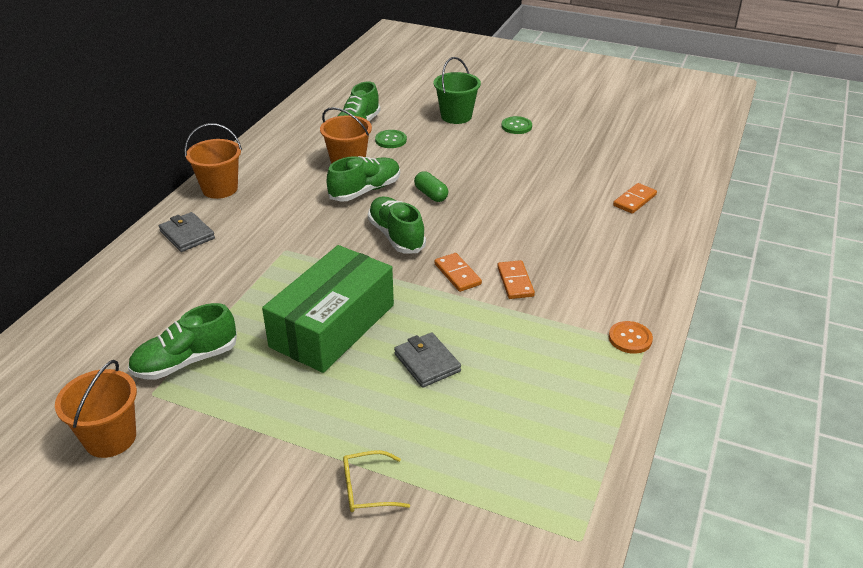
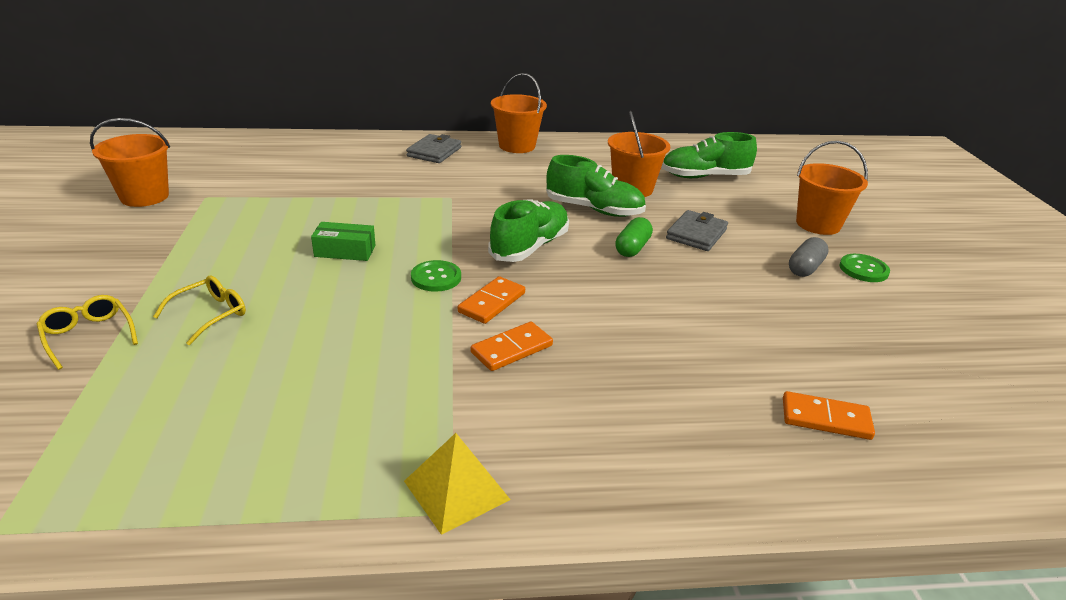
camera: 60 degrees right, 5 degrees down
green shoe [128,303,237,379] -> none
green box [262,245,394,373] -> green box [311,222,376,261], size x0.40
green button [375,130,407,148] -> green button moved to [411,260,461,292]
grey wallet [394,332,461,387] -> grey wallet moved to [666,210,728,251]
green bucket [433,57,481,124] -> orange bucket [796,141,868,235]
orange button [609,321,653,354] -> yellow pyramid [404,433,511,535]
none -> yellow glasses [153,276,246,345]
none -> grey capsule [789,237,829,277]

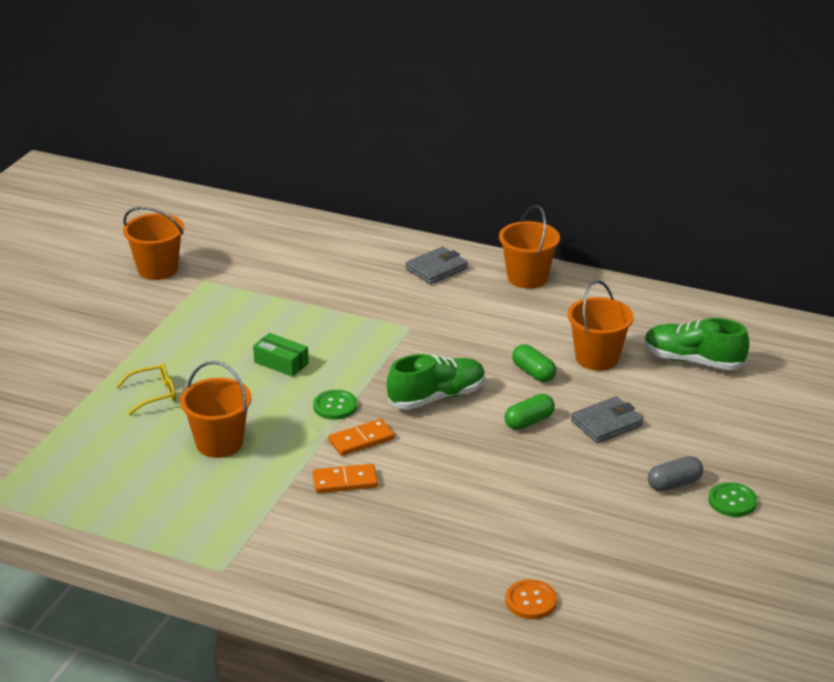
camera: 30 degrees right, 0 degrees up
yellow glasses [37,295,138,370] -> none
yellow pyramid [404,433,511,535] -> none
green shoe [546,155,646,217] -> green capsule [512,344,556,382]
orange domino [783,391,875,440] -> orange button [505,580,557,619]
orange bucket [796,141,868,235] -> orange bucket moved to [180,361,251,458]

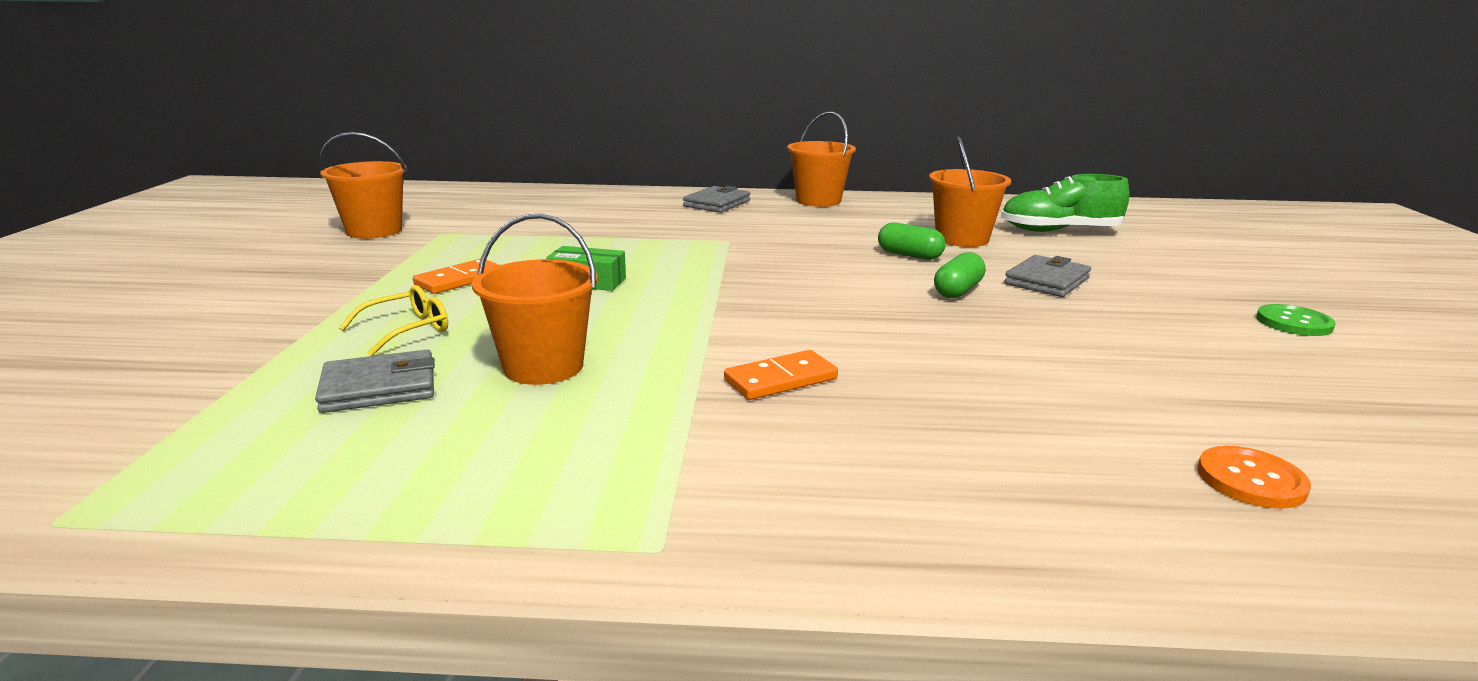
camera: 20 degrees left, 10 degrees down
green button [313,390,357,420] -> none
orange domino [328,419,395,456] -> orange domino moved to [413,259,499,294]
green shoe [387,354,485,409] -> none
grey capsule [648,456,703,492] -> none
none -> grey wallet [315,350,435,413]

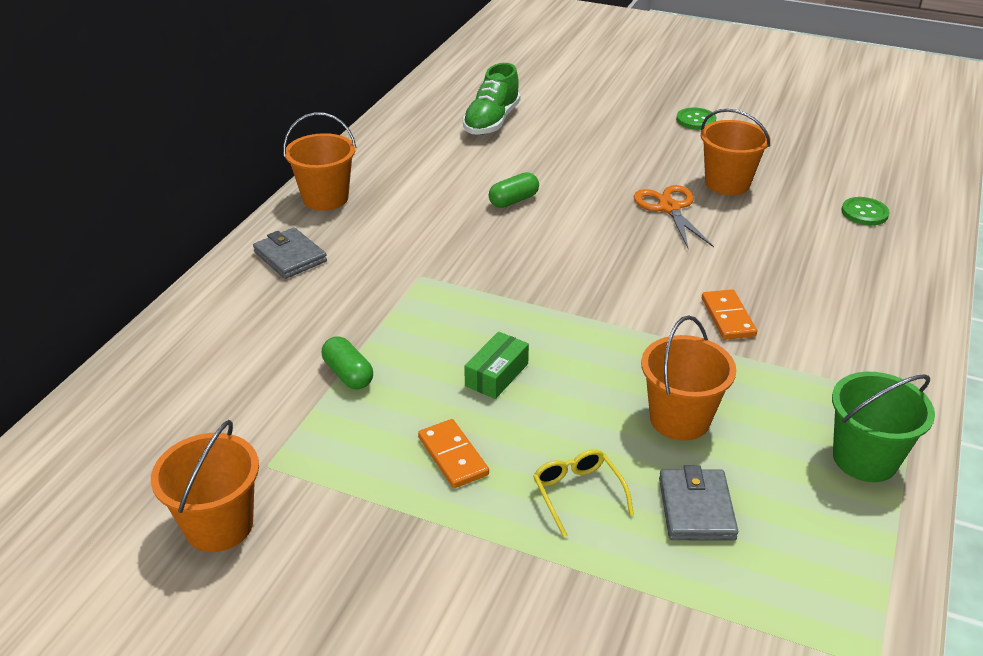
camera: 70 degrees left, 15 degrees up
orange bucket [929,137,1011,247] -> orange bucket moved to [701,109,771,195]
green capsule [934,252,986,298] -> green capsule moved to [322,336,373,389]
grey wallet [1004,255,1091,297] -> none
orange button [1197,446,1311,509] -> green button [841,197,890,225]
none -> orange scissors [634,185,714,249]
none -> green bucket [832,372,935,482]

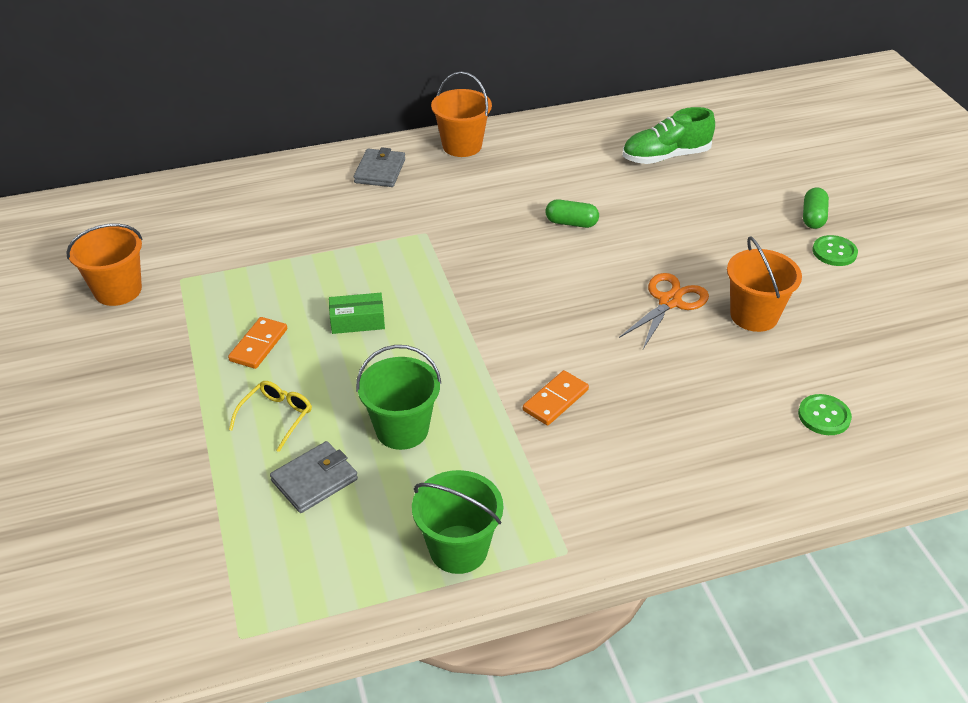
camera: 50 degrees right, 5 degrees up
green capsule [322,336,373,389] -> green capsule moved to [803,188,829,229]
orange bucket [641,316,736,441] -> green bucket [356,345,441,450]

